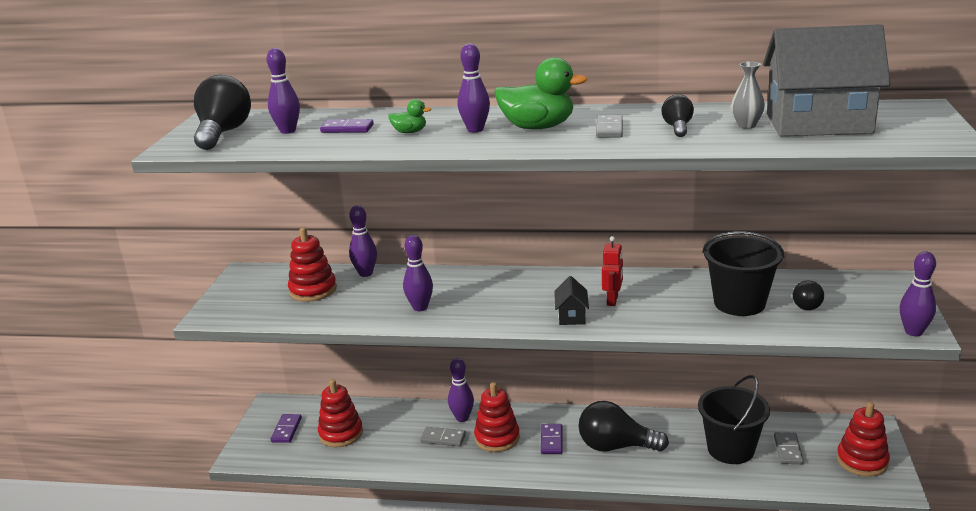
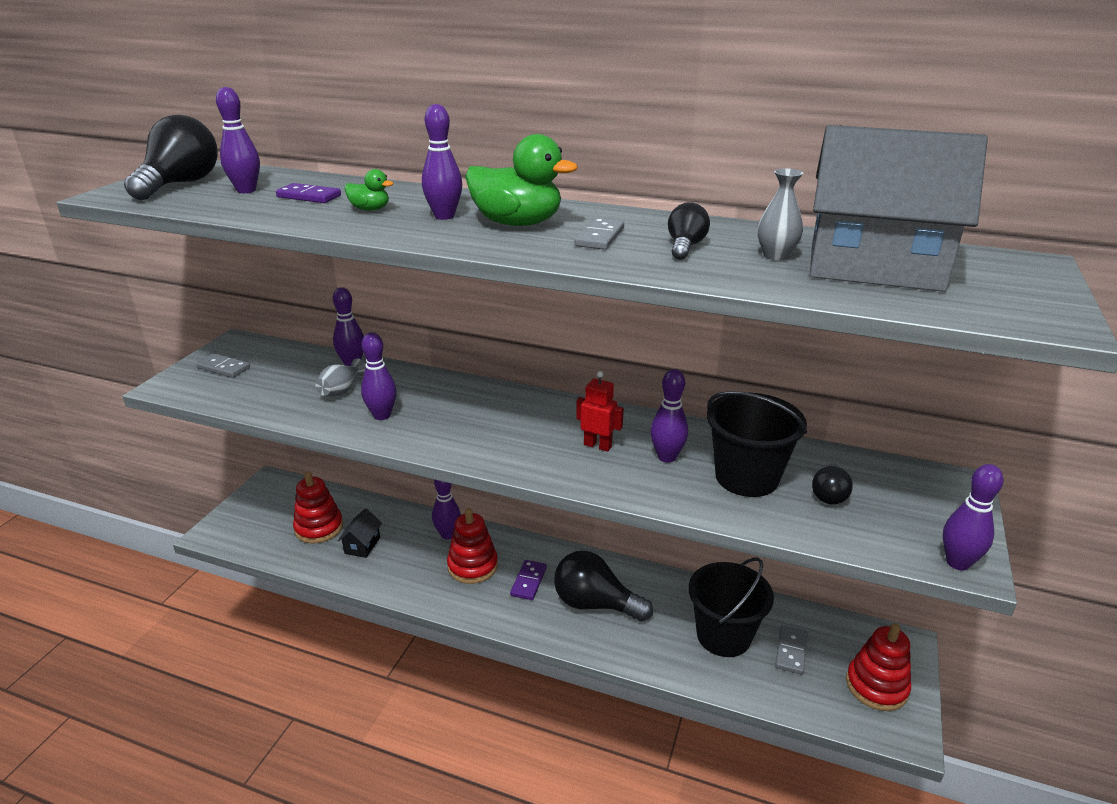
camera: 10 degrees right, 5 degrees up
purple domino [270,414,302,443] -> none
red stacking toy [288,227,337,302] -> none
grey domino [420,427,466,446] -> grey domino moved to [196,354,250,378]
black house [554,276,589,325] -> black house moved to [338,508,382,558]
red robot [602,236,623,306] -> red robot turned 90 degrees counterclockwise [576,371,624,452]
none -> grey vase [315,358,366,396]
none -> purple bowling pin [650,369,688,463]

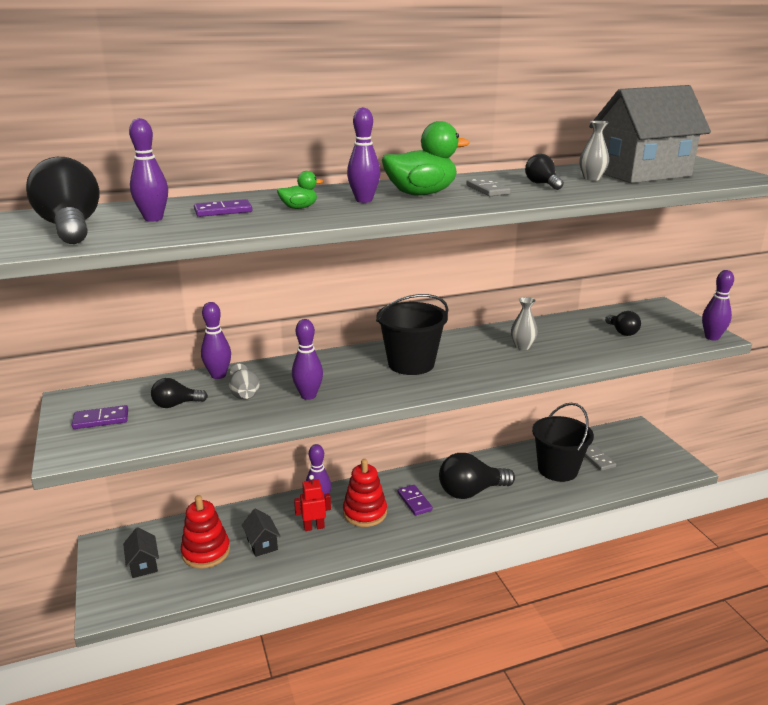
camera: 40 degrees left, 5 degrees down
grey domino [196,354,250,378] -> purple domino [72,405,128,429]
red robot [576,371,624,452] -> red robot moved to [294,475,331,531]
purple bowling pin [650,369,688,463] -> grey vase [511,297,538,350]
black bucket [707,391,807,497] -> black bucket moved to [376,294,448,375]
red stacking toy [846,623,911,711] -> none
none -> black house [123,527,159,578]
none -> black light bulb [151,378,208,408]

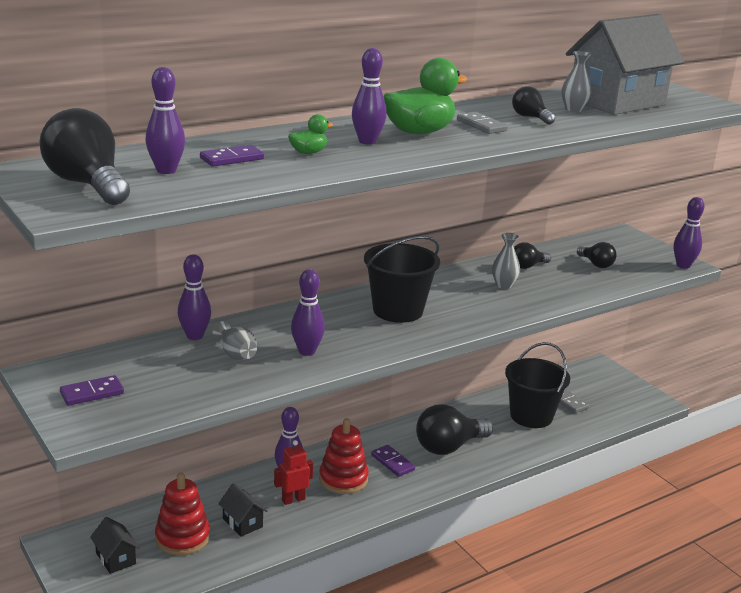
camera: 15 degrees left, 0 degrees up
black light bulb [151,378,208,408] -> black light bulb moved to [514,242,551,269]

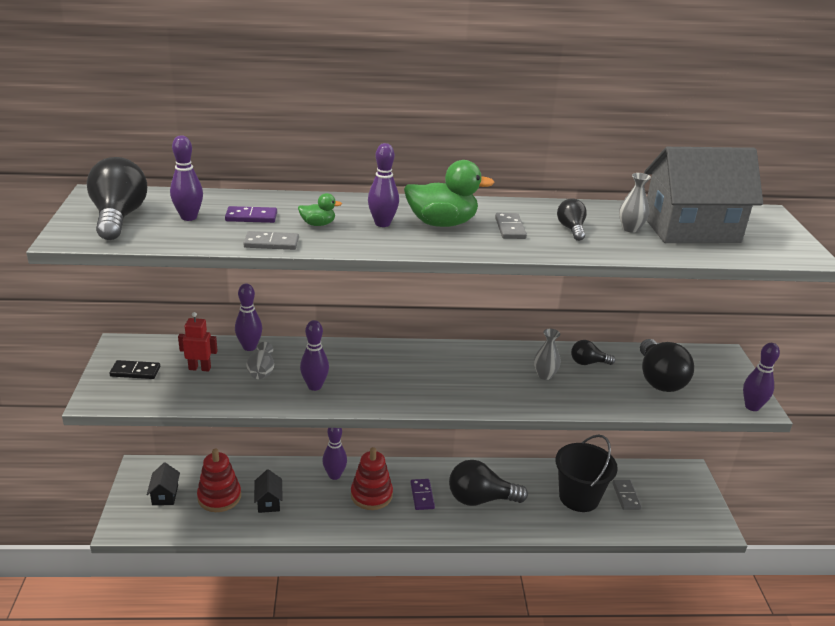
camera: 30 degrees right, 5 degrees up
purple domino [60,375,124,406] -> black domino [110,360,160,379]
red robot [274,440,313,505] -> red robot moved to [178,312,218,372]
black bucket [364,236,440,323] -> none
black light bulb [577,242,616,268] -> black light bulb [640,339,694,392], size x1.88
none -> grey domino [243,231,299,250]

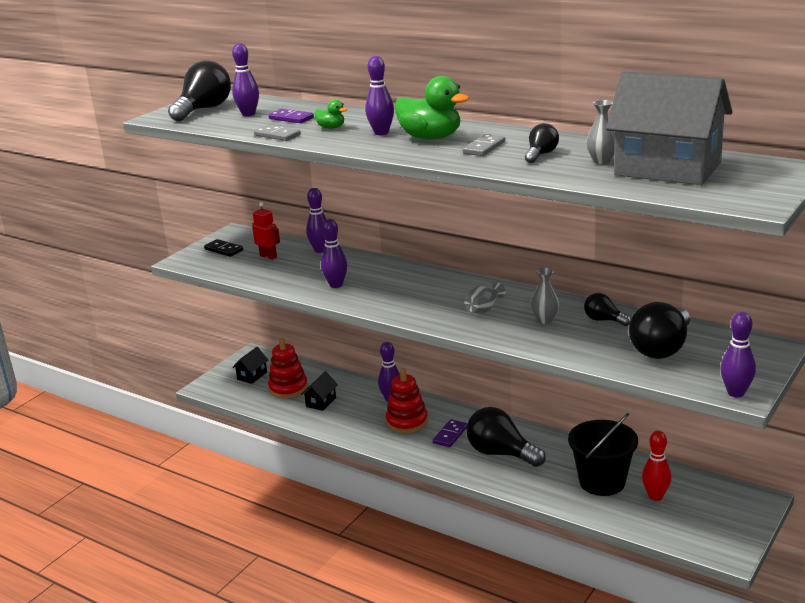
camera: 40 degrees right, 5 degrees down
grey vase [246,342,274,379] -> grey vase moved to [465,283,506,314]
grey domino [612,480,642,510] -> red bowling pin [642,431,672,501]

